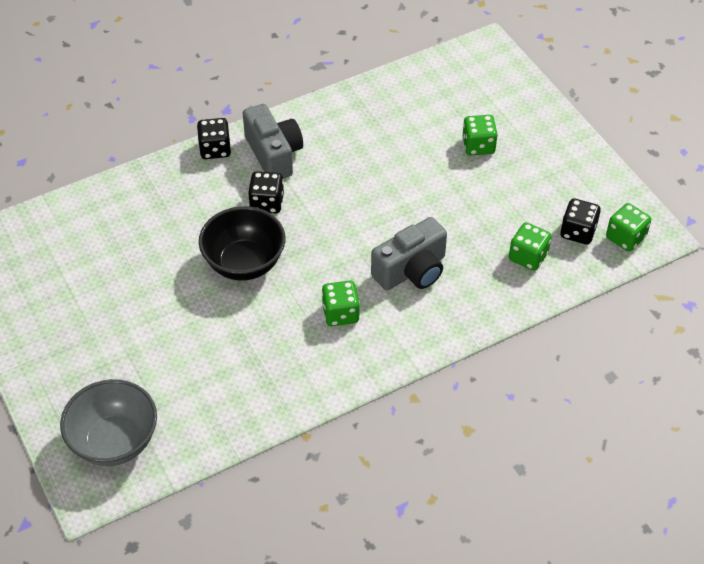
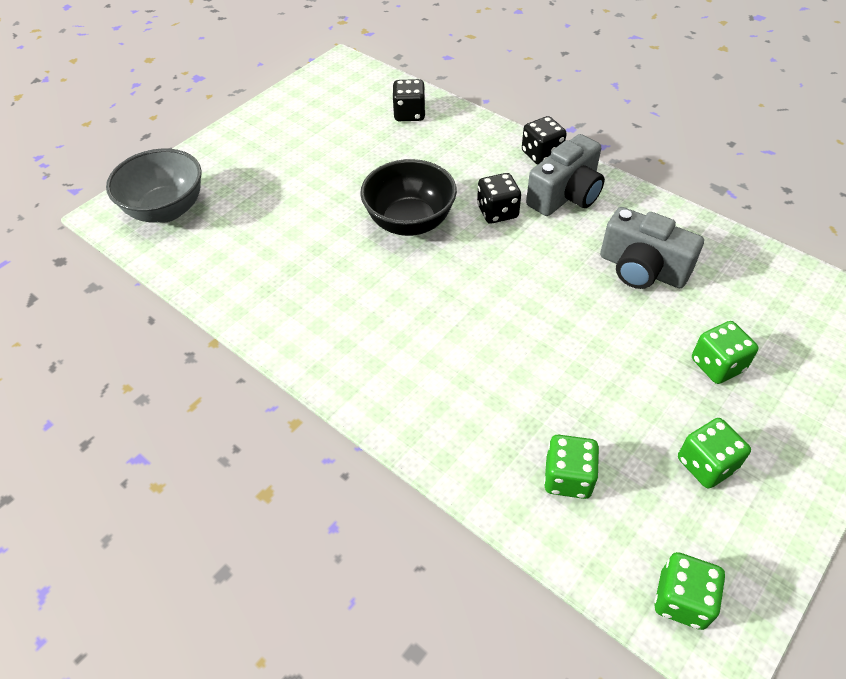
camera: 70 degrees right, 0 degrees up
green dice [322,281,360,326] -> green dice moved to [678,418,751,488]
grey camera [371,217,447,290] -> grey camera moved to [600,207,704,289]
black dice [560,198,601,245] -> black dice moved to [392,79,426,121]

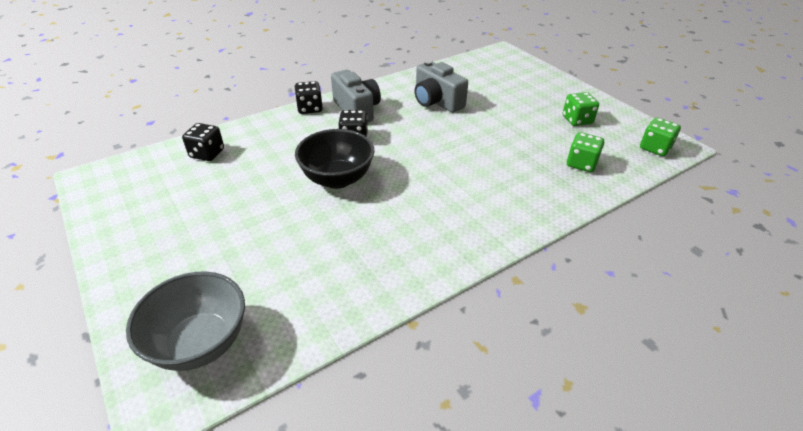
camera: 75 degrees left, 10 degrees down
grey camera [600,207,704,289] -> grey camera turned 90 degrees clockwise [414,60,468,113]
green dice [692,321,758,384] -> none

